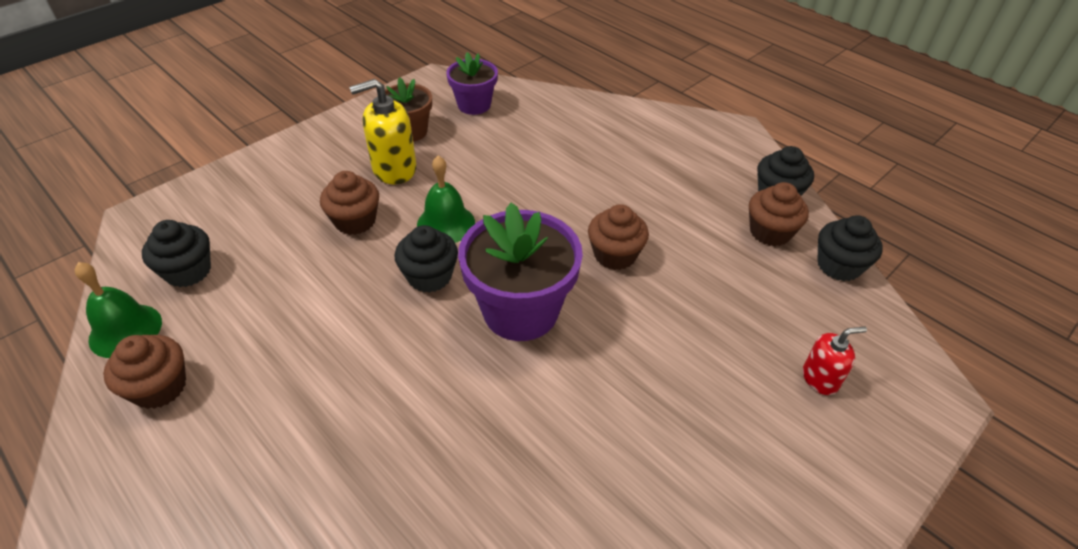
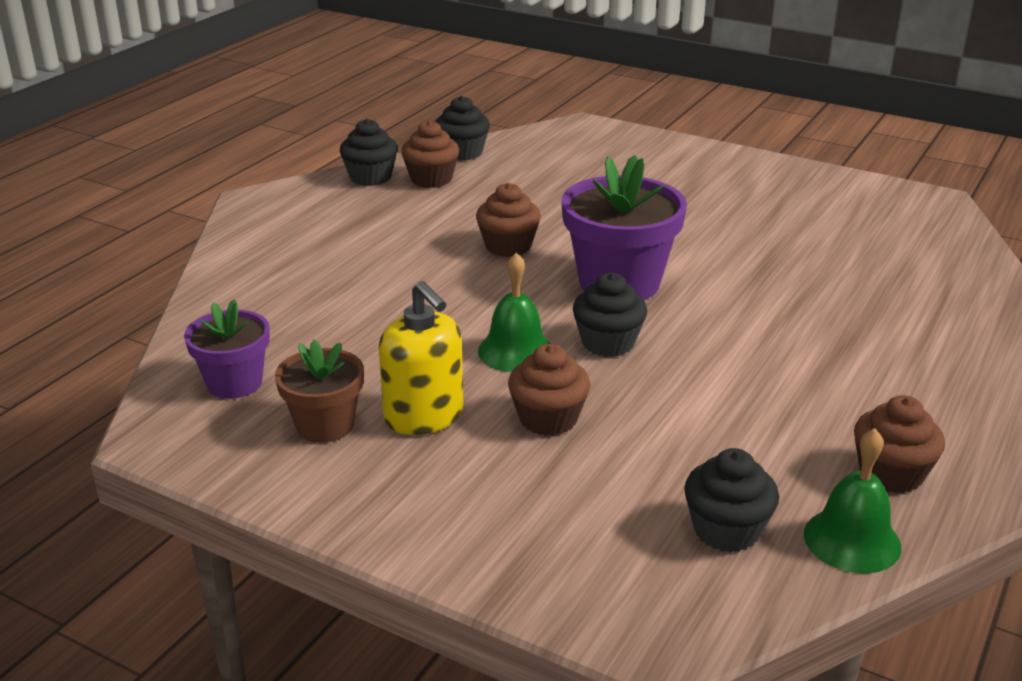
camera: 105 degrees left, 15 degrees down
red soap dispenser [803,327,867,395] -> none

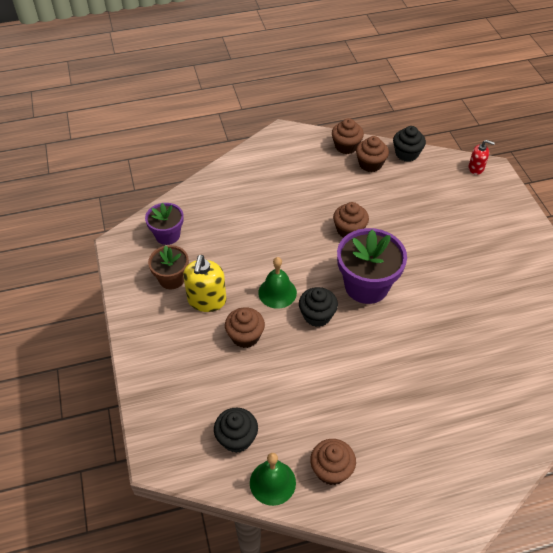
camera: 45 degrees right, 20 degrees up
black cupcake [340,119,398,186] -> brown cupcake [332,118,364,154]
none -> red soap dispenser [468,140,495,175]

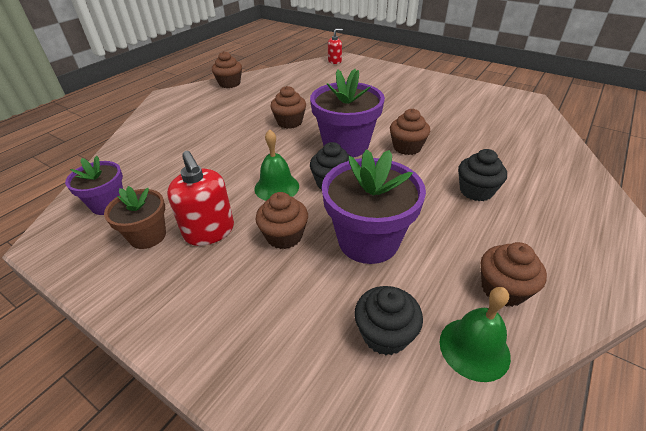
camera: 40 degrees left, 10 degrees down
yellow soap dispenser [183,255,226,312] -> red soap dispenser [167,151,234,246]
brown cupcake [356,136,389,172] -> brown cupcake moved to [390,109,430,155]
black cupcake [393,126,426,162] -> black cupcake moved to [458,149,507,201]
none -> purple flower pot [322,149,426,264]

